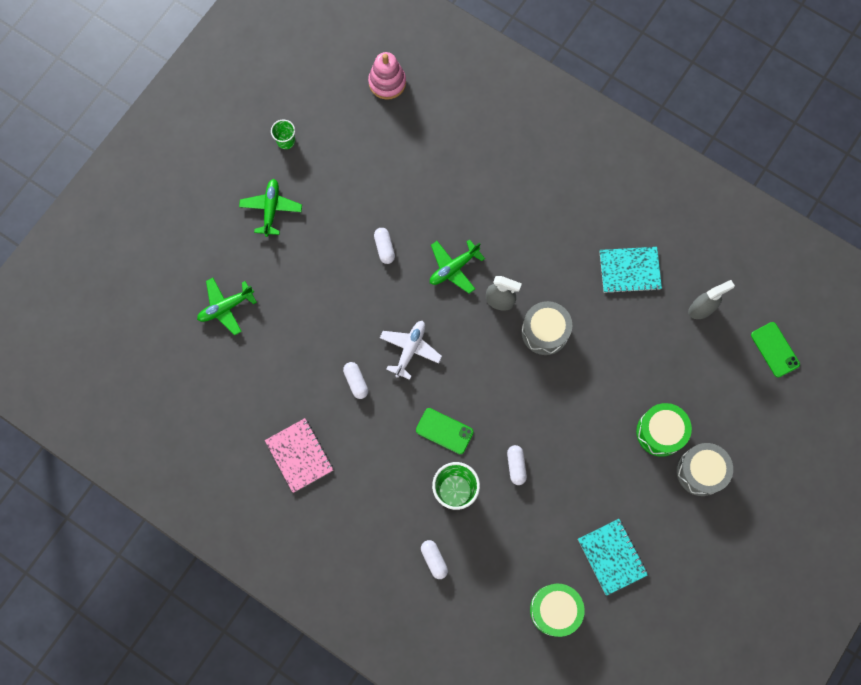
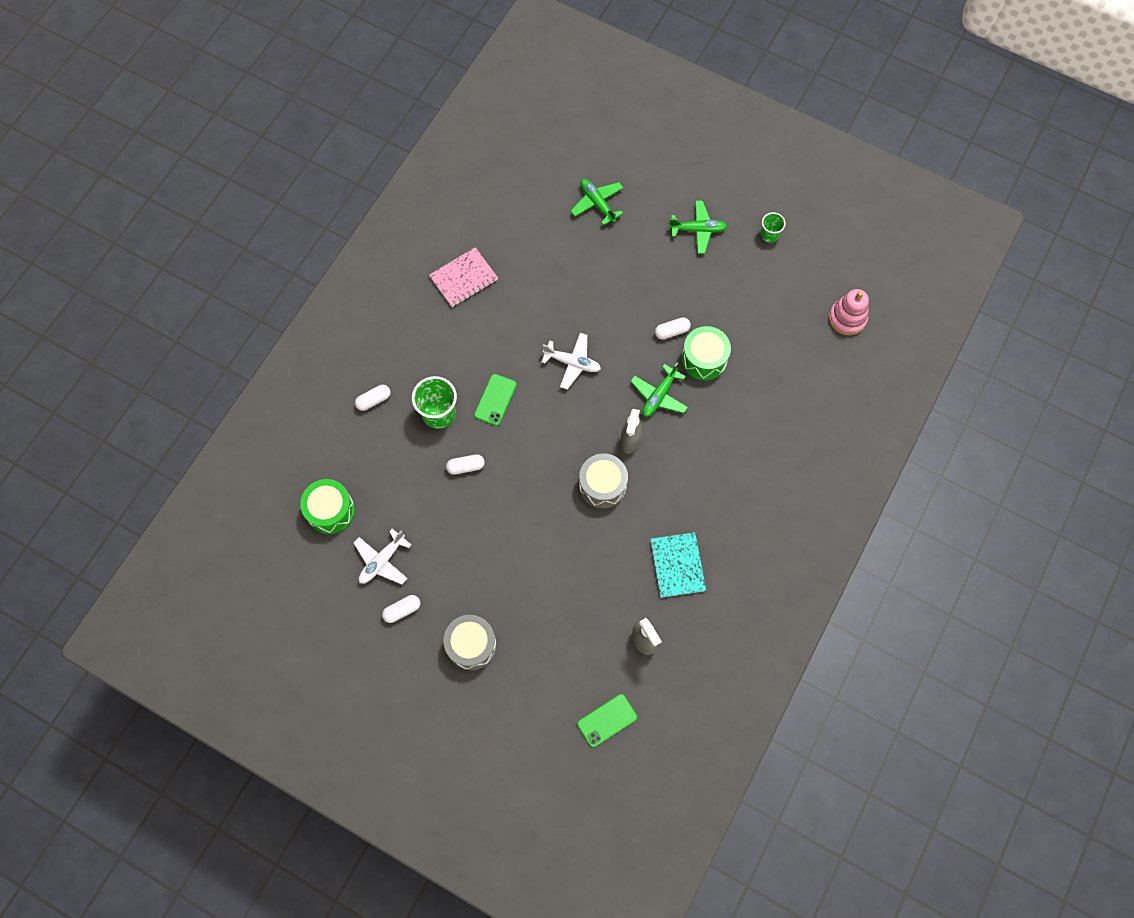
camera: 85 degrees right, 5 degrees down
white capsule [343,362,368,399] -> white capsule moved to [382,595,420,623]
green plane [430,239,485,294] -> green plane turned 105 degrees counterclockwise [630,363,688,417]
turquoise notebook [578,519,648,596] -> white plane [354,529,411,584]
green drum [636,403,692,457] -> green drum moved to [681,326,731,380]

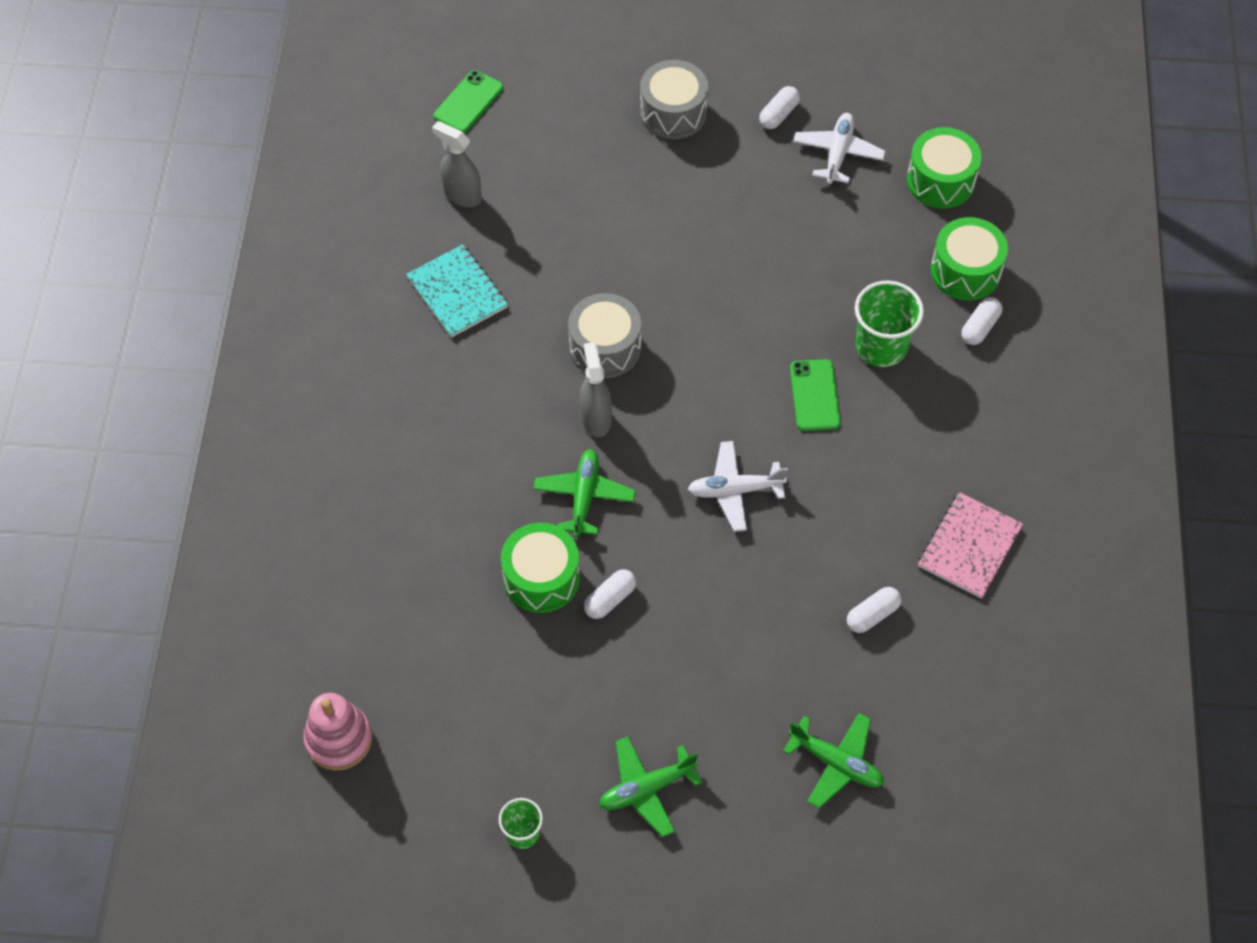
camera: 155 degrees right, 10 degrees down
white capsule [446,454,485,475] -> white capsule moved to [847,587,901,633]
none -> green drum [931,217,1008,300]

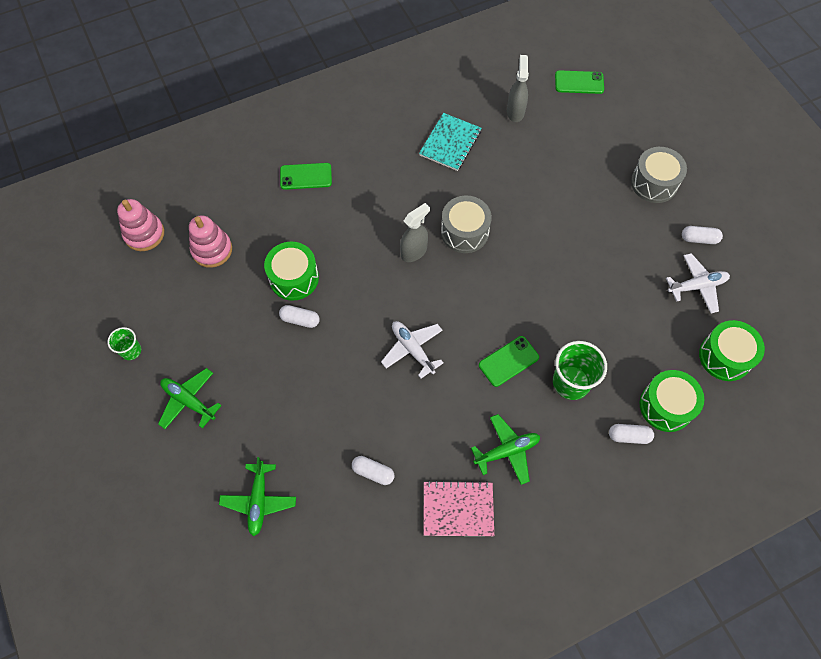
camera: 60 degrees right, 5 degrees up
green plane [533,449,636,537] -> green plane moved to [471,414,540,485]
none -> pink stacking toy [189,215,232,268]
none -> green phone [280,163,332,190]

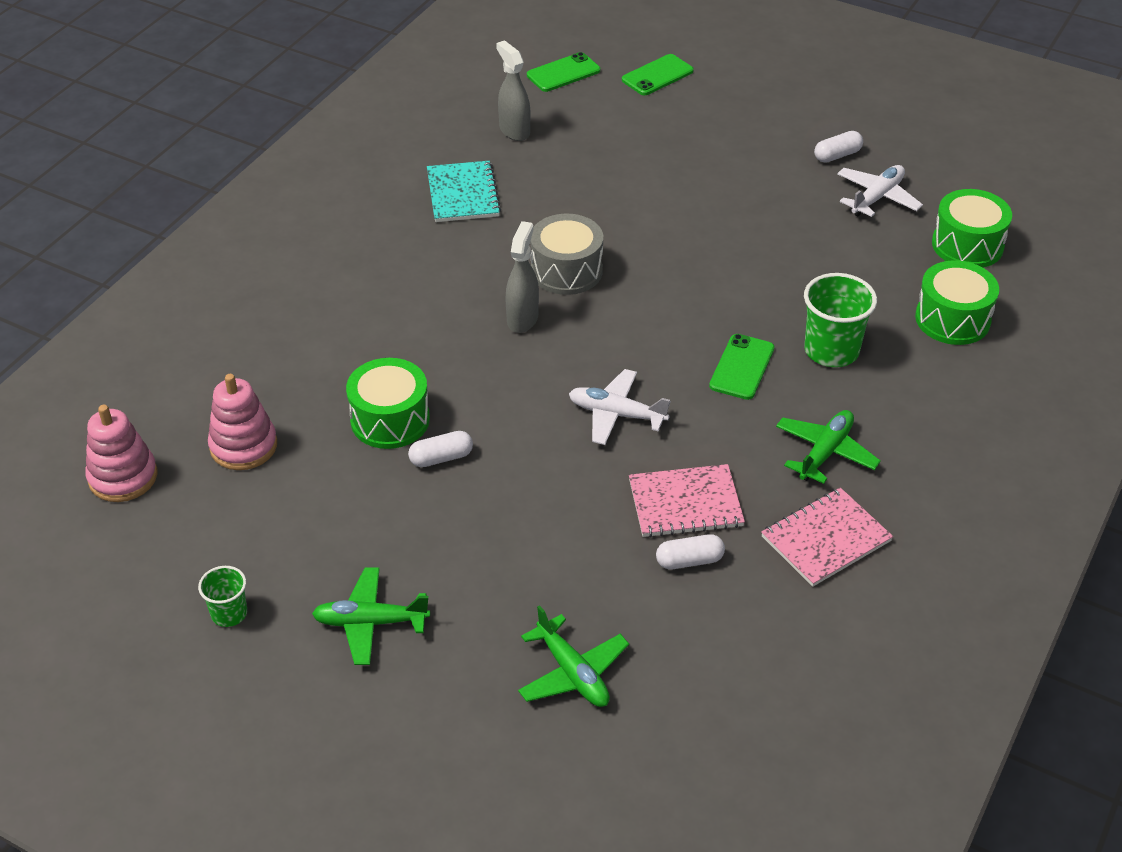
camera: 35 degrees left, 20 degrees down
green phone [280,163,332,190] -> green phone moved to [622,54,694,95]
white capsule [609,424,654,444] -> none
grey drum [631,147,687,203] -> none
none -> pink notebook [629,464,745,538]

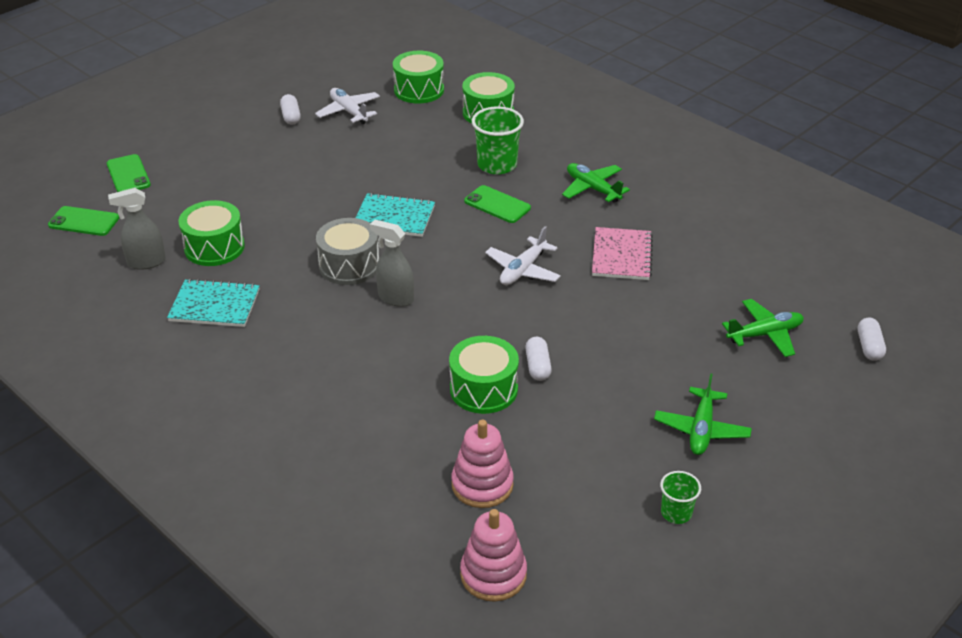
camera: 75 degrees left, 5 degrees down
green phone [527,52,600,92] -> green phone turned 60 degrees counterclockwise [48,206,119,236]
white capsule [656,534,725,569] -> white capsule moved to [858,318,886,361]
pink notebook [761,487,893,587] -> none
none -> green drum [178,200,245,266]
none -> turquoise notebook [356,193,435,237]

